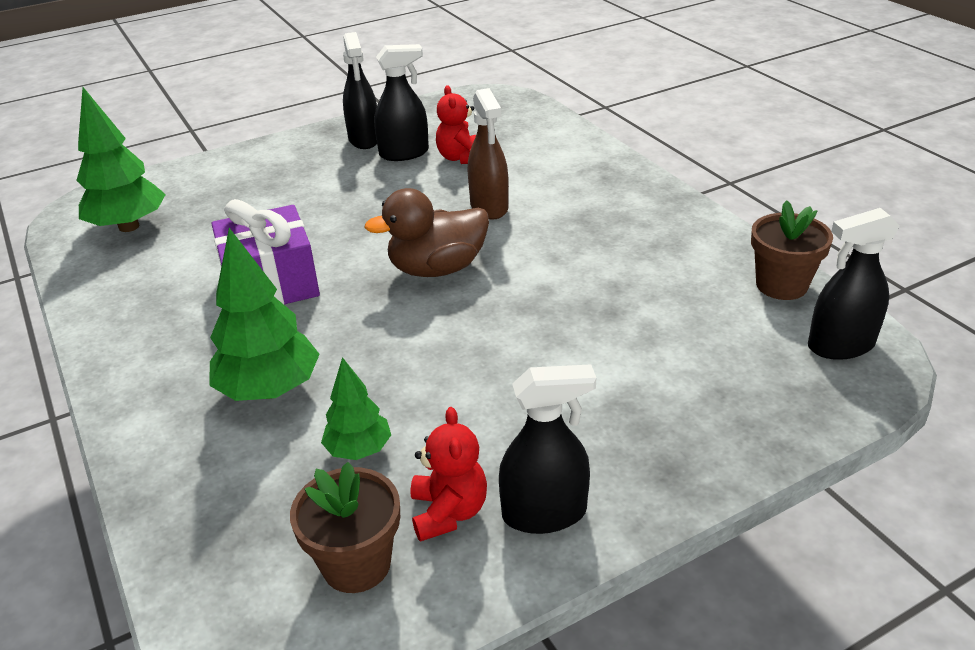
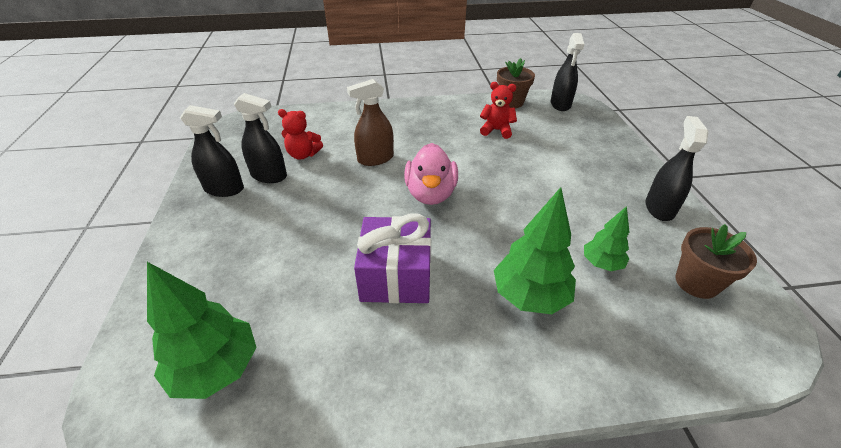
camera: 70 degrees left, 5 degrees up
brown duck [364,188,489,277] -> pink duck [404,143,458,205]
black spray bottle [374,44,429,161] -> black spray bottle turned 105 degrees clockwise [234,93,287,183]
red teddy bear [411,407,487,542] -> red teddy bear moved to [480,82,517,139]
brown spray bottle [468,88,509,220] -> brown spray bottle turned 150 degrees clockwise [347,79,394,166]

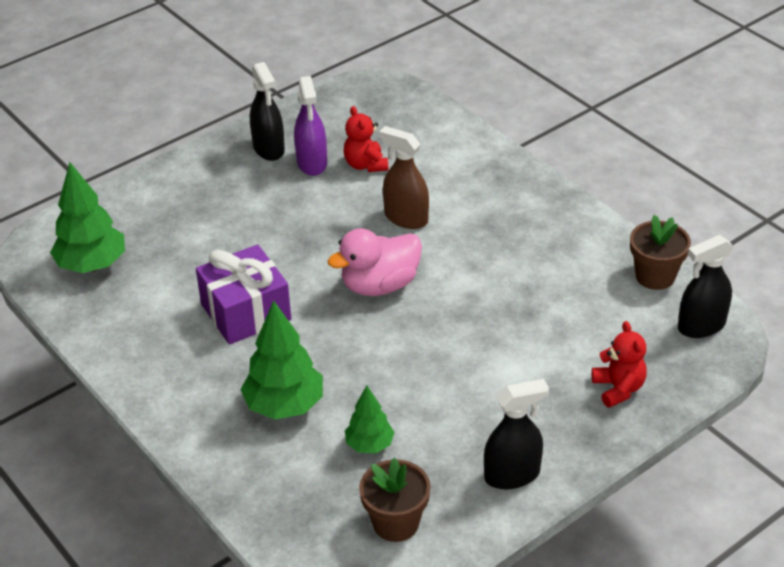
camera: 60 degrees right, 0 degrees up
black spray bottle [234,93,287,183] -> purple spray bottle [294,76,327,176]
red teddy bear [480,82,517,139] -> red teddy bear moved to [592,321,647,408]

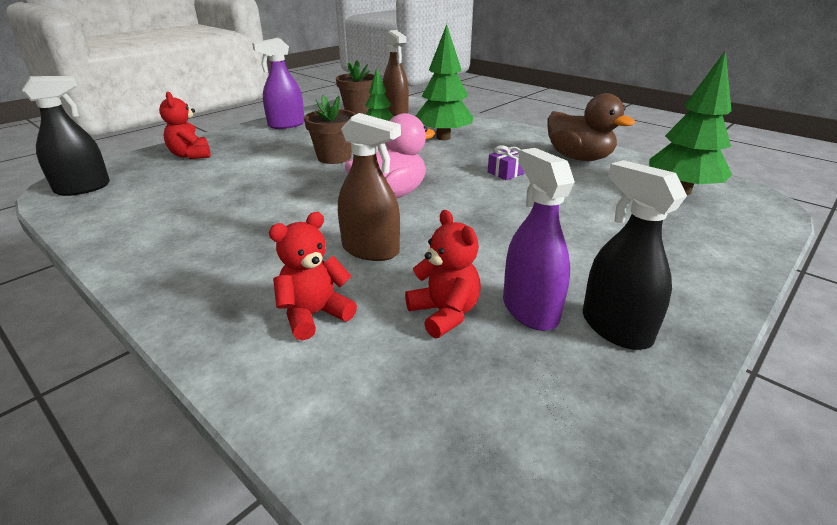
camera: 170 degrees right, 10 degrees down
purple gift [196,244,291,345] -> purple gift [488,145,524,180], size x0.43
black spray bottle [484,379,549,489] -> purple spray bottle [252,38,304,129]
brown flower pot [630,215,691,290] -> brown flower pot moved to [304,95,356,164]
none -> red teddy bear [269,212,357,341]
none -> brown spray bottle [383,30,409,116]
none -> brown duck [547,93,635,161]

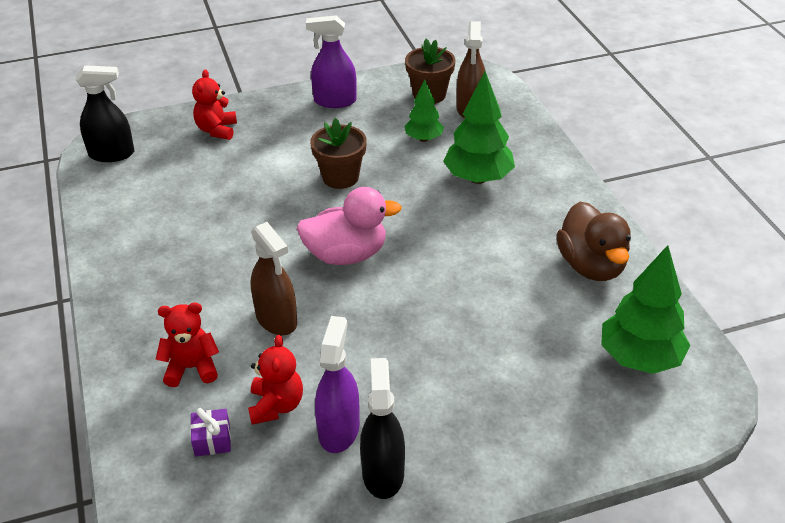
camera: 30 degrees right, 10 degrees up
purple gift [488,145,524,180] -> purple gift moved to [190,408,231,457]

